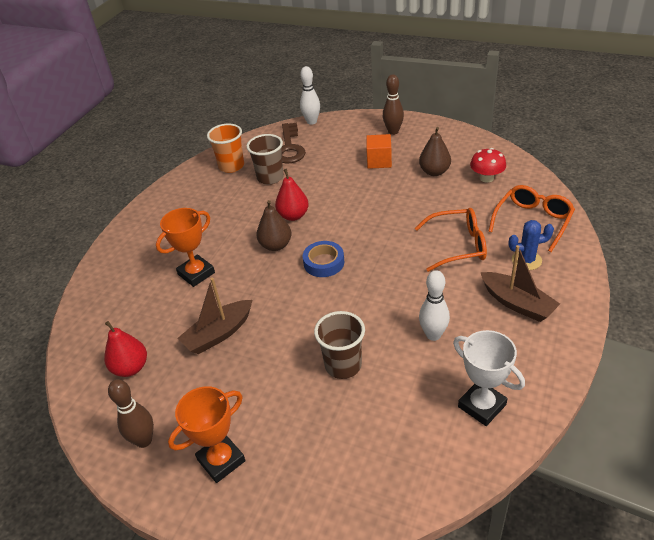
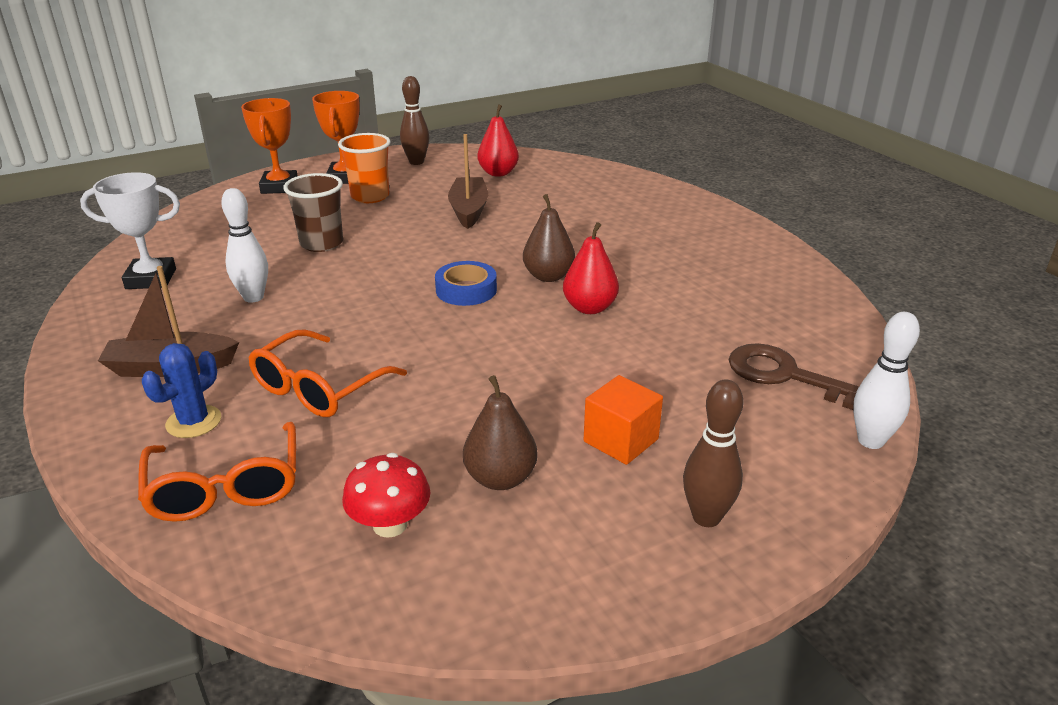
camera: 125 degrees right, 10 degrees down
orange trophy [156,208,215,287] -> orange trophy moved to [241,98,298,194]
orange cup [207,123,244,173] -> orange cup moved to [338,133,391,203]
brown cup [246,134,284,185] -> none

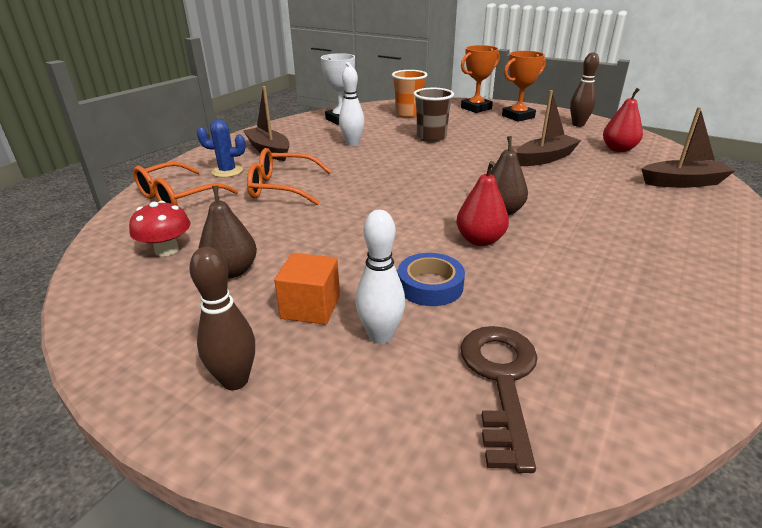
camera: 60 degrees right, 0 degrees up
orange cup [338,133,391,203] -> orange cup moved to [392,70,427,118]
blue tape [435,261,497,306] -> blue tape moved to [398,253,465,306]
white bowling pin [853,312,920,449] -> white bowling pin moved to [356,210,405,344]
none -> brown boat [642,107,735,188]

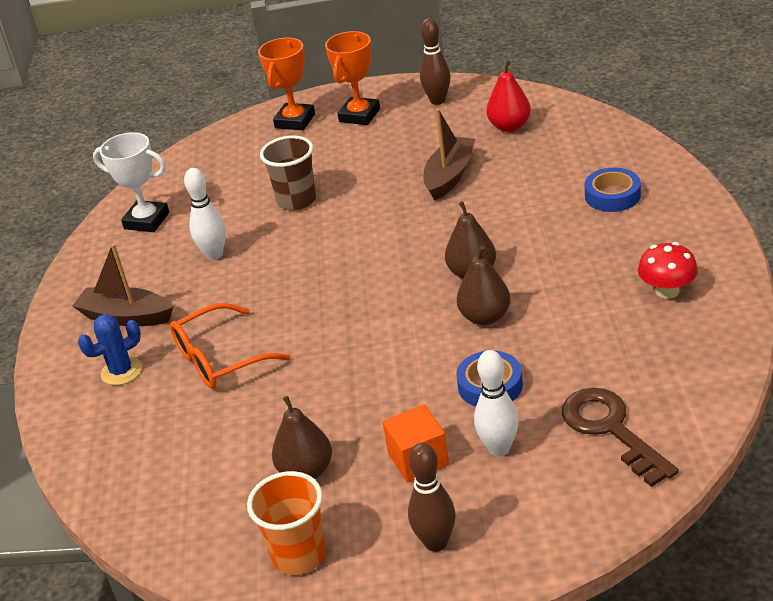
camera: 30 degrees left, 5 degrees up
red mushroom [129,201,190,256] -> red mushroom moved to [638,242,698,299]
orange glasses [133,162,238,205] -> none
orange cup [392,70,427,118] -> orange cup moved to [247,471,326,575]
red pear [456,161,509,246] -> brown pear [457,245,511,325]
brown boat [642,107,735,188] -> none
none -> blue tape [585,168,641,212]

